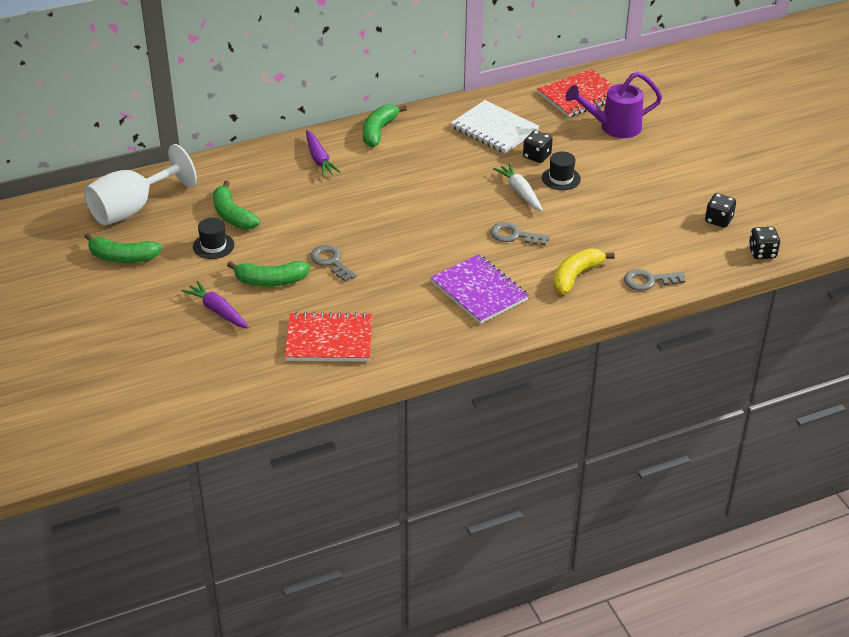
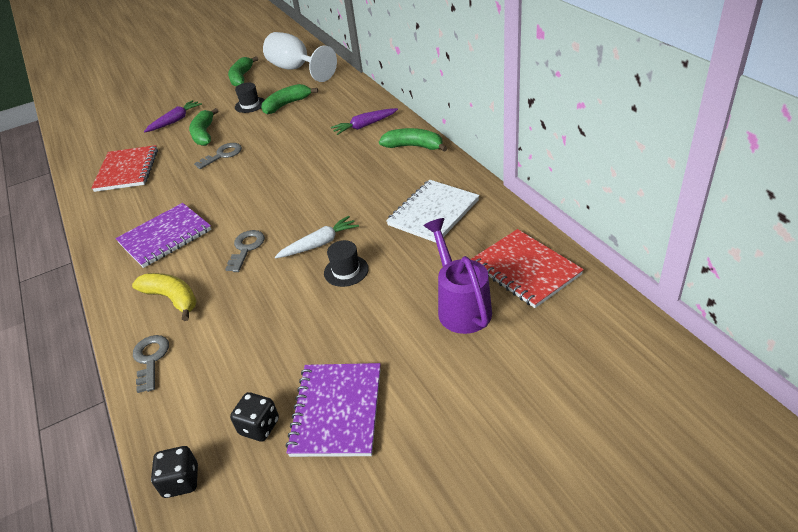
camera: 90 degrees right, 0 degrees up
black dice [523,130,553,163] -> none
none -> purple notebook [286,363,381,457]

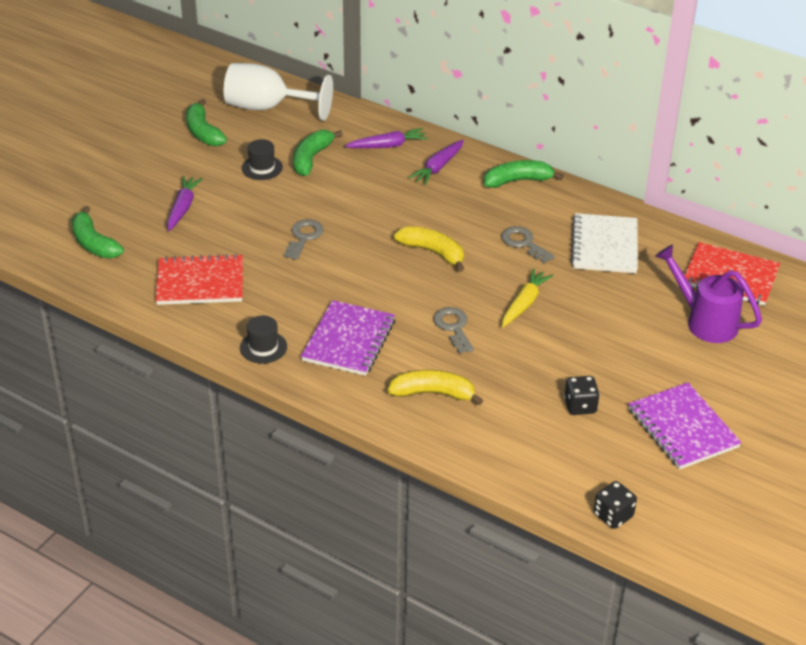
camera: 35 degrees left, 0 degrees up
red notebook [91,145,158,192] -> red notebook turned 60 degrees counterclockwise [156,254,243,305]
grey key [133,335,169,393] -> grey key moved to [501,226,555,263]
green banana [189,108,219,146] -> green banana moved to [72,206,124,258]
black dice [230,392,279,442] -> black dice moved to [564,376,600,415]
white carrot [275,216,359,259] -> yellow carrot [502,268,553,327]
black hat [324,240,369,287] -> black hat moved to [240,315,287,364]
none -> purple carrot [345,128,428,148]
none -> yellow banana [394,226,464,272]

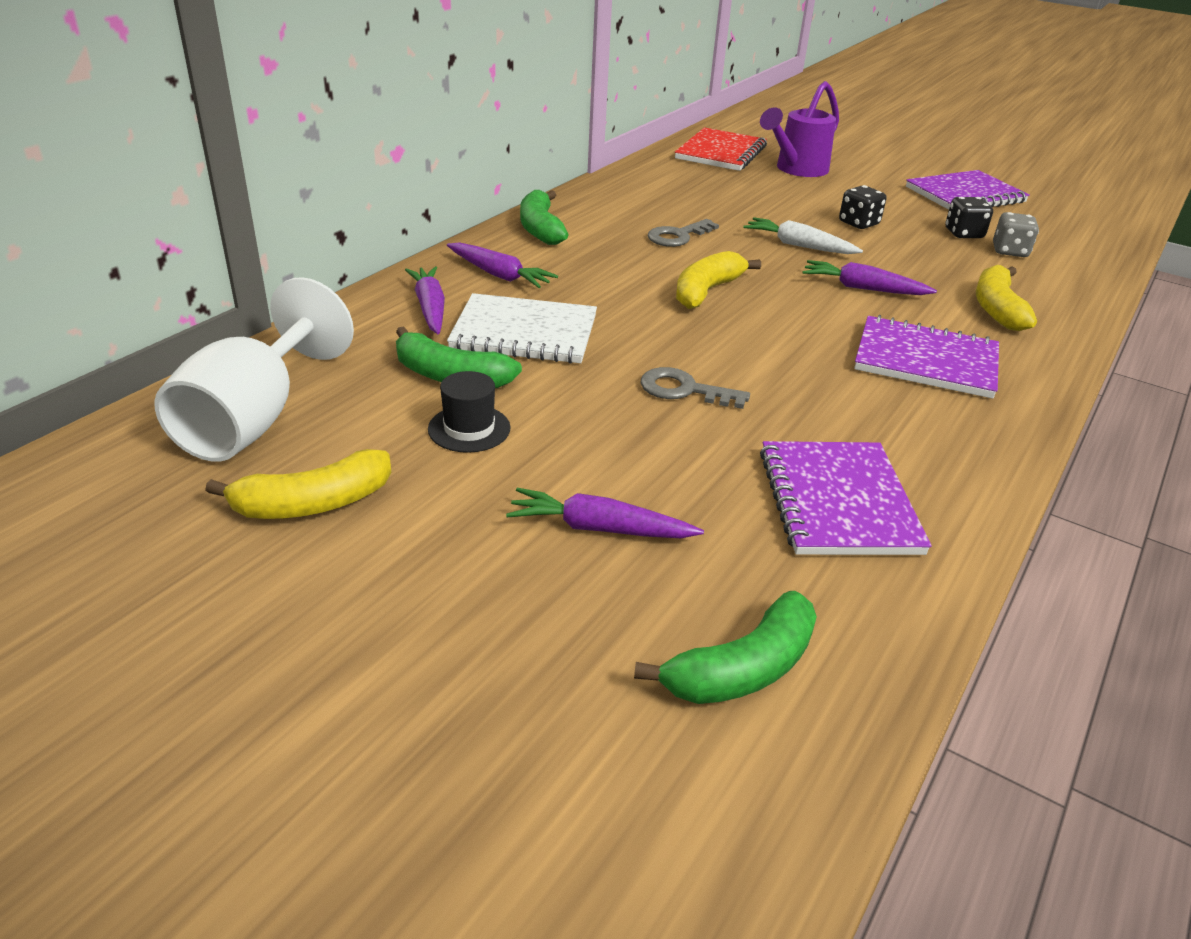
camera: 90 degrees left, 5 degrees down
red notebook [156,254,243,305] -> purple notebook [760,441,932,555]
green banana [186,99,227,146] -> yellow banana [205,449,391,519]
black hat [240,315,287,364] -> none
grey key [434,307,474,353] -> purple carrot [803,260,937,295]
yellow carrot [502,268,553,327] -> white carrot [743,217,863,254]
white notebook [571,213,638,273] -> white notebook moved to [447,293,597,364]
black dice [594,481,637,529] -> black dice moved to [839,185,886,229]
none -> grey dice [993,212,1039,257]

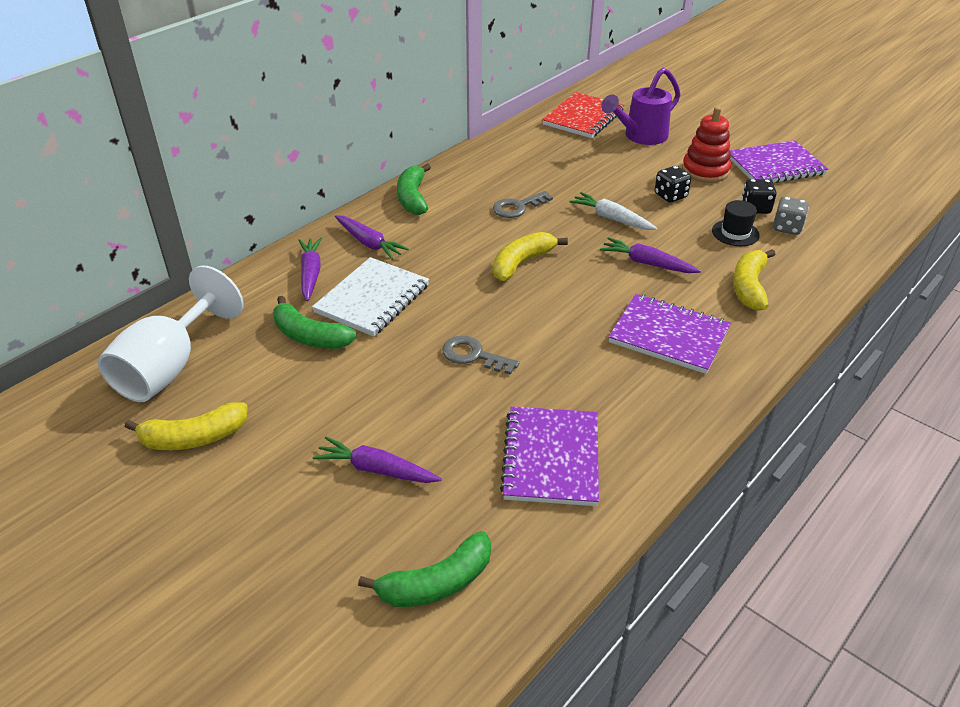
camera: 10 degrees right, 5 degrees up
black hat [428,371,511,453] -> black hat moved to [712,200,760,246]
white notebook [447,293,597,364] -> white notebook turned 75 degrees counterclockwise [312,257,429,337]
none -> red stacking toy [682,107,731,183]

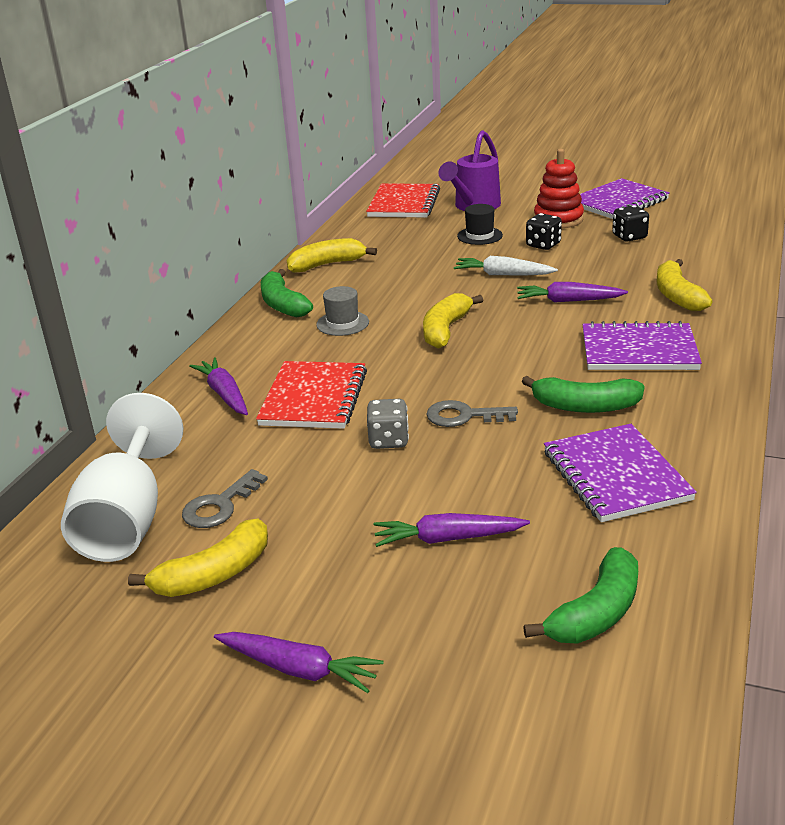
camera: 20 degrees left, 10 degrees down
green banana [273,296,357,349] -> green banana moved to [521,376,645,413]
white notebook [312,257,429,337] -> red notebook [256,361,367,429]
purple carrot [335,215,409,260] -> purple carrot moved to [214,632,384,693]
grey key [493,191,553,218] -> grey key moved to [182,469,268,528]
black hat [712,200,760,246] -> black hat moved to [457,204,503,245]
grey dice [773,196,809,235] -> grey dice moved to [367,399,409,449]
none -> yellow banana [287,238,377,273]
none -> grey hat [316,286,369,336]

